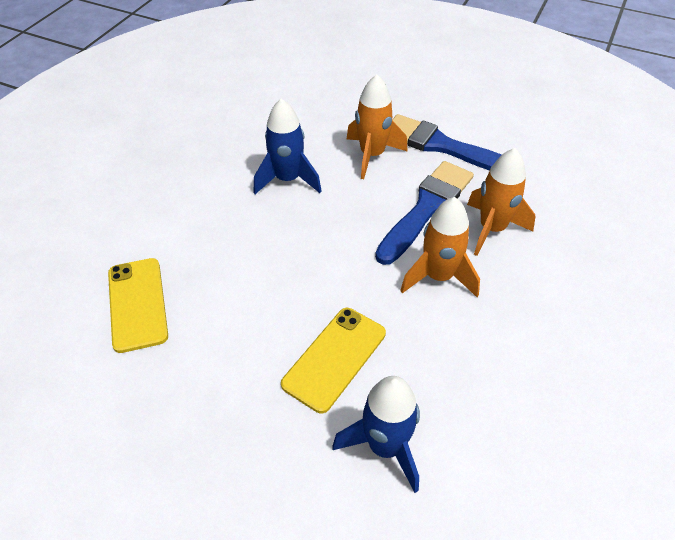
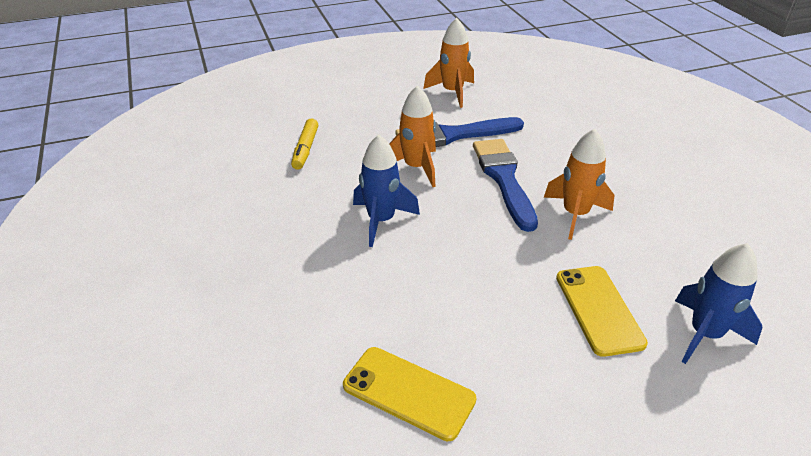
camera: 45 degrees left, 10 degrees down
orange rocket [467,148,536,256] -> orange rocket moved to [423,18,474,108]
none -> yellow marker [291,118,318,170]

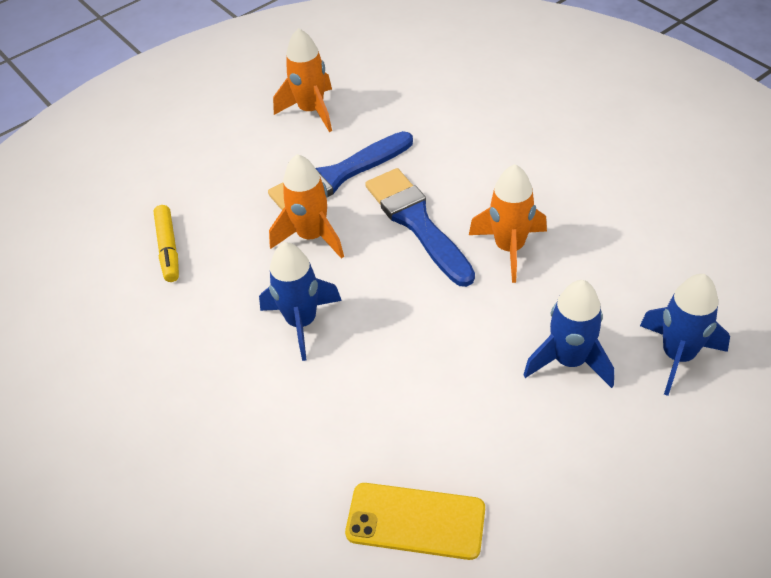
camera: 15 degrees left, 10 degrees up
yellow phone [556,266,648,357] -> blue rocket [523,280,614,388]

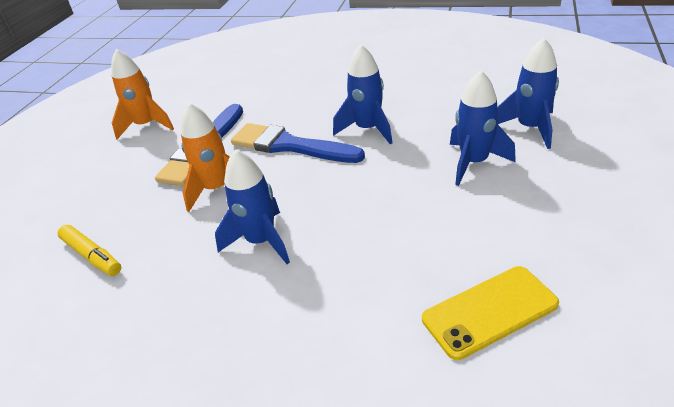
camera: 35 degrees left, 10 degrees down
orange rocket [469,164,547,283] -> blue rocket [333,45,392,144]

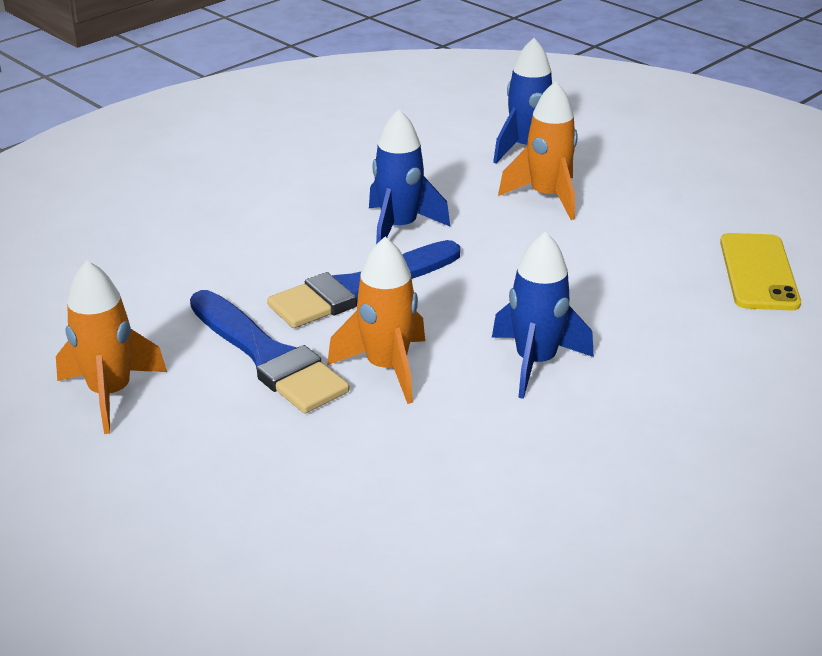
camera: 65 degrees left, 5 degrees down
yellow marker [58,225,121,276] -> none
blue rocket [450,70,516,186] -> orange rocket [498,81,577,220]

